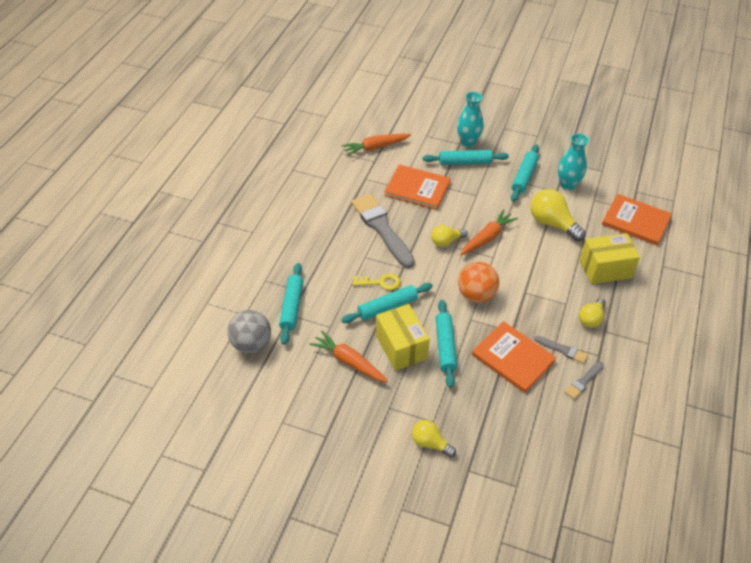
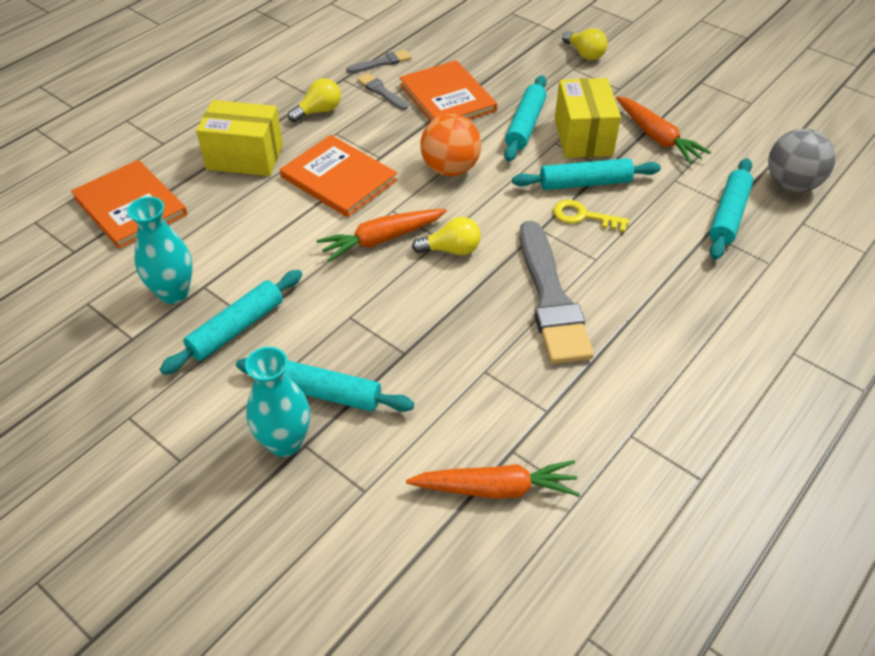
camera: 160 degrees left, 0 degrees up
orange book [384,165,451,210] -> orange book moved to [280,135,398,217]
yellow light bulb [530,189,586,242] -> none

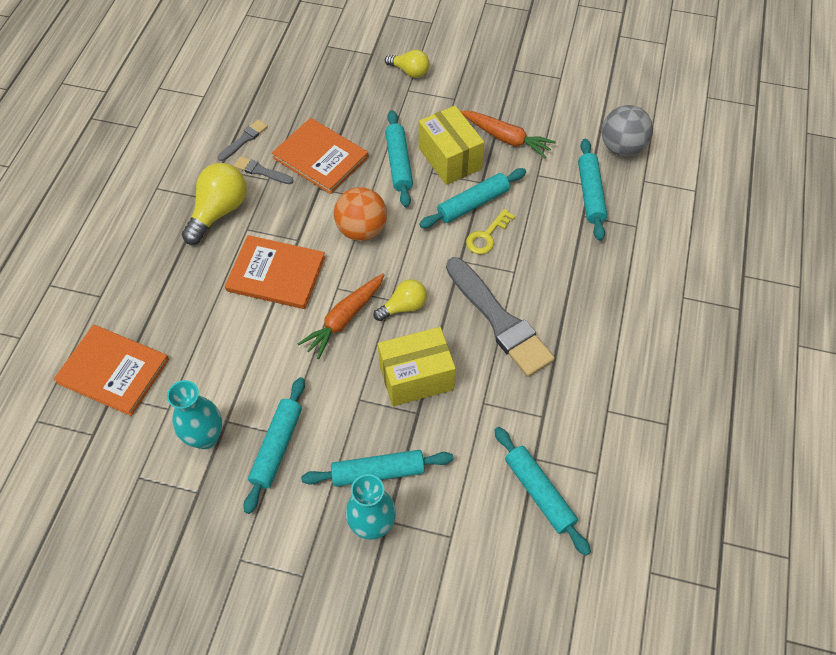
camera: 25 degrees left, 10 degrees up
yellow box [196,100,283,176] -> yellow box moved to [378,327,456,406]
yellow light bulb [288,78,341,122] -> yellow light bulb [182,163,247,245], size x1.63
orange carrot [406,460,580,499] -> turquoise rolling pin [494,427,591,556]
yellow key [553,200,629,232] -> yellow key turned 45 degrees counterclockwise [466,209,515,254]

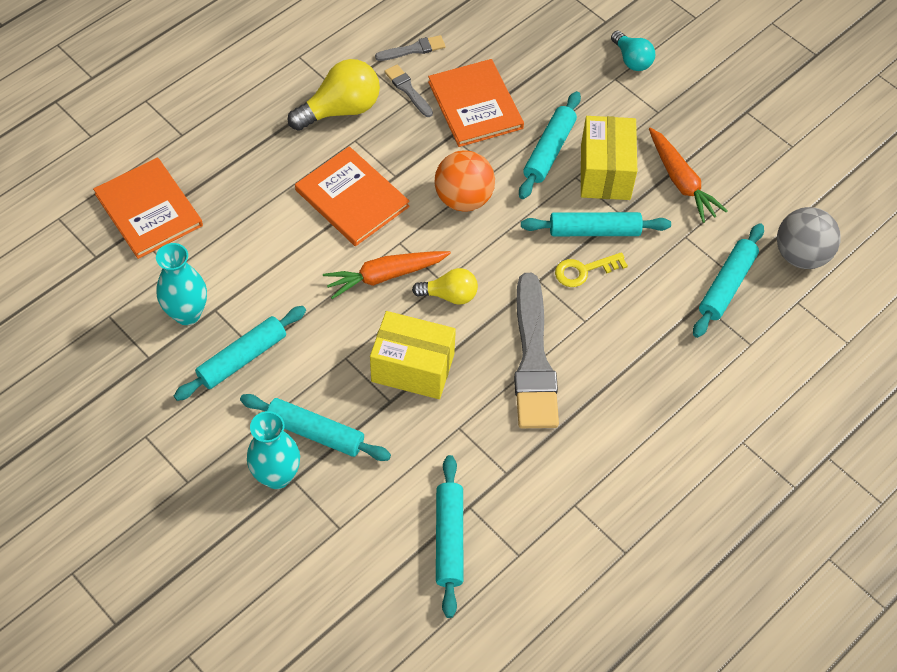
camera: 30 degrees right, 0 degrees up
yellow light bulb [385,50,430,78] -> turquoise light bulb [611,31,655,71]

